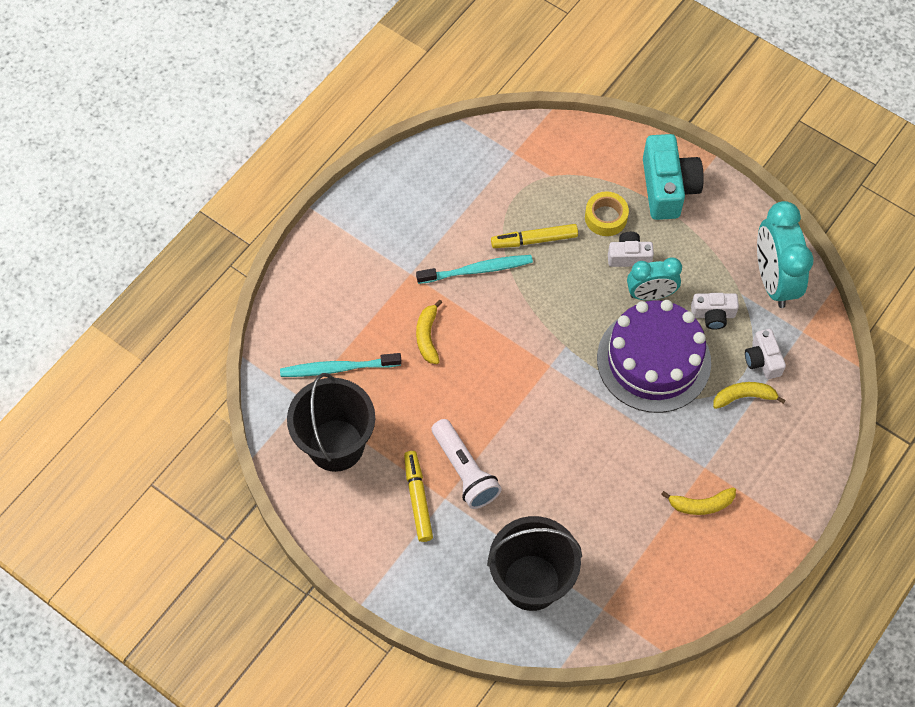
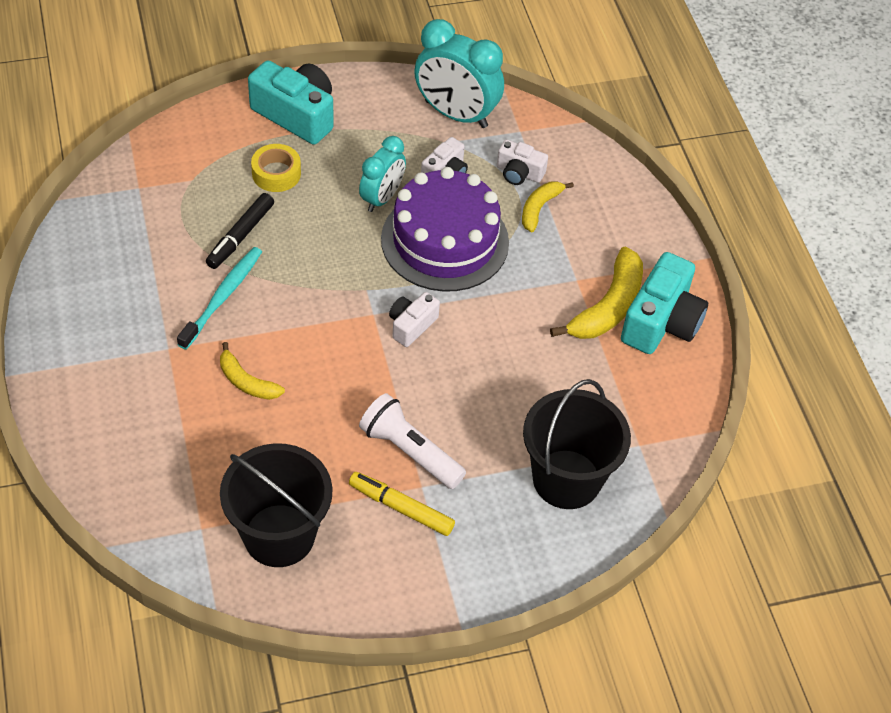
camera: 55 degrees left, 10 degrees down
turquoise toothbrush [280,353,402,377] -> none
white flashlight [432,419,502,509] -> white flashlight turned 150 degrees counterclockwise [359,393,466,489]
yellow marker [491,224,578,248] -> black marker [206,193,274,269]
white camera [608,232,654,267] -> white camera moved to [389,292,440,347]
yellow banana [661,487,736,515] -> yellow banana [550,246,643,339], size x1.69
none -> turquoise camera [621,252,708,354]

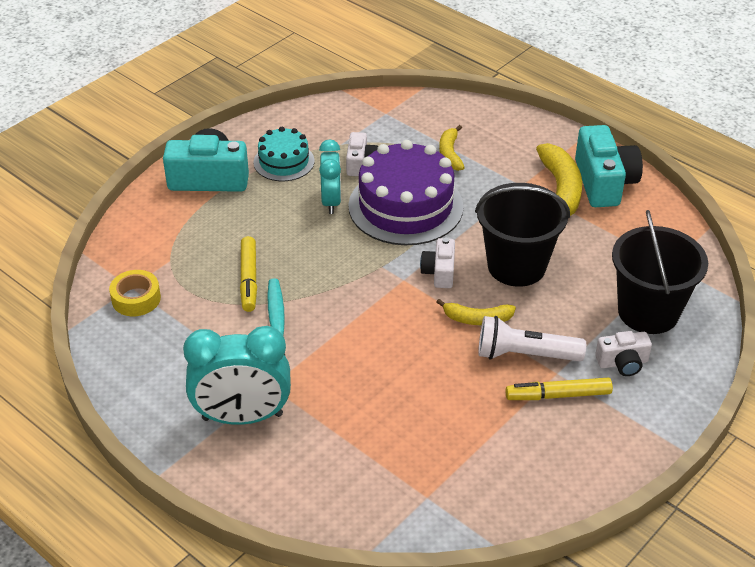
camera: 30 degrees left, 10 degrees down
black marker [206,193,274,269] -> yellow marker [240,236,257,312]
yellow banana [220,342,285,400] -> yellow banana moved to [436,299,516,325]
black bucket [220,443,332,567] -> black bucket moved to [475,183,570,287]
yellow tape [251,144,301,192] -> yellow tape moved to [109,270,161,316]
turquoise clock [414,19,504,128] -> turquoise clock moved to [183,326,291,425]
white camera [497,140,548,185] -> white camera moved to [595,331,652,376]
none -> turquoise cake [254,127,315,181]

